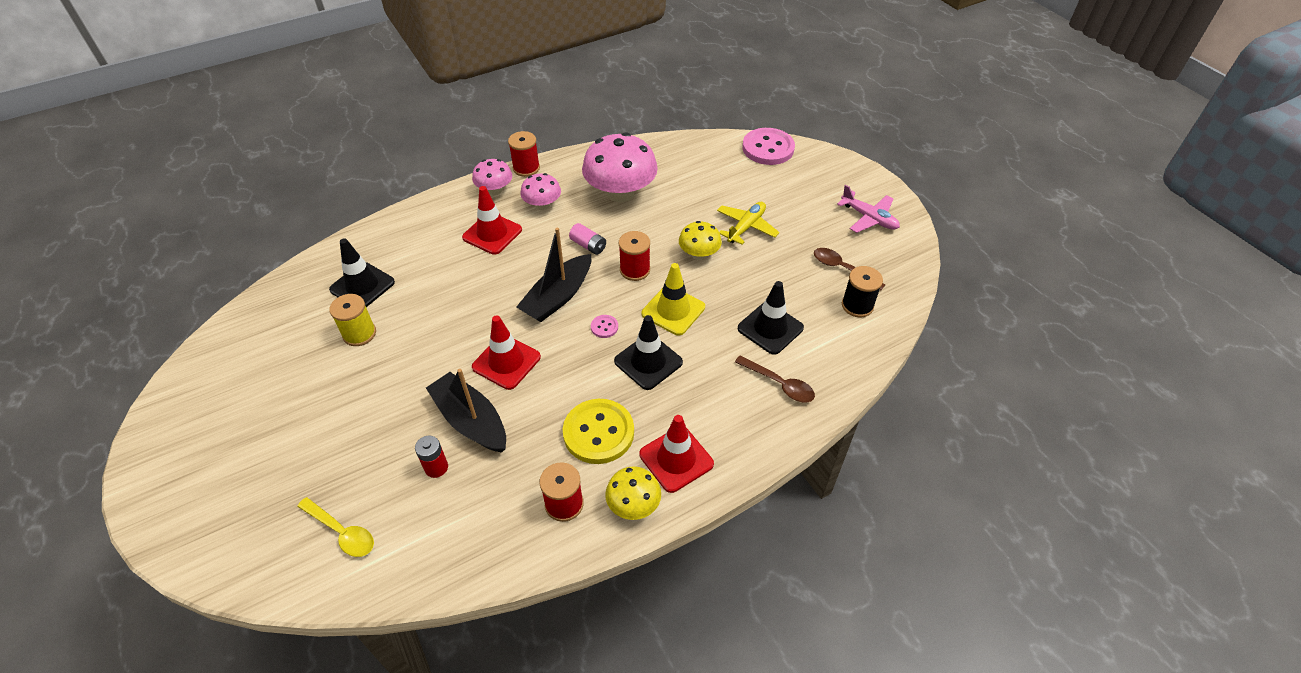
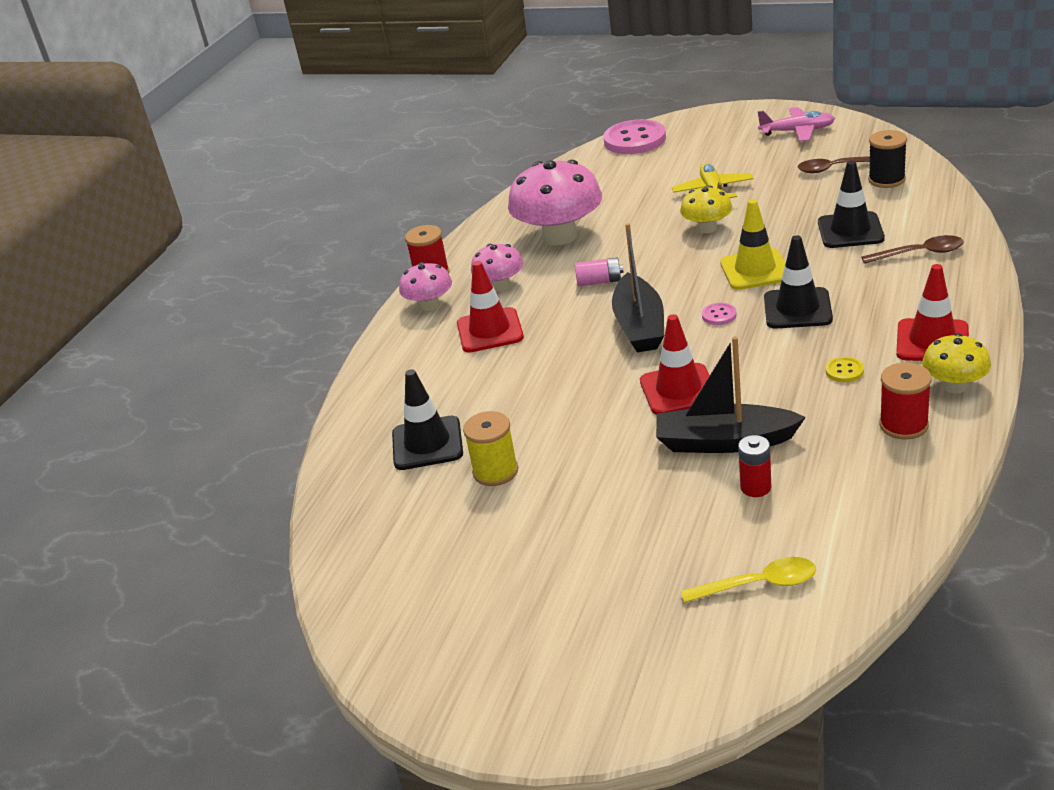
camera: 35 degrees left, 15 degrees down
yellow button [563,399,634,464] -> yellow button [825,357,864,382], size x0.43
red spool [619,231,650,281] -> none

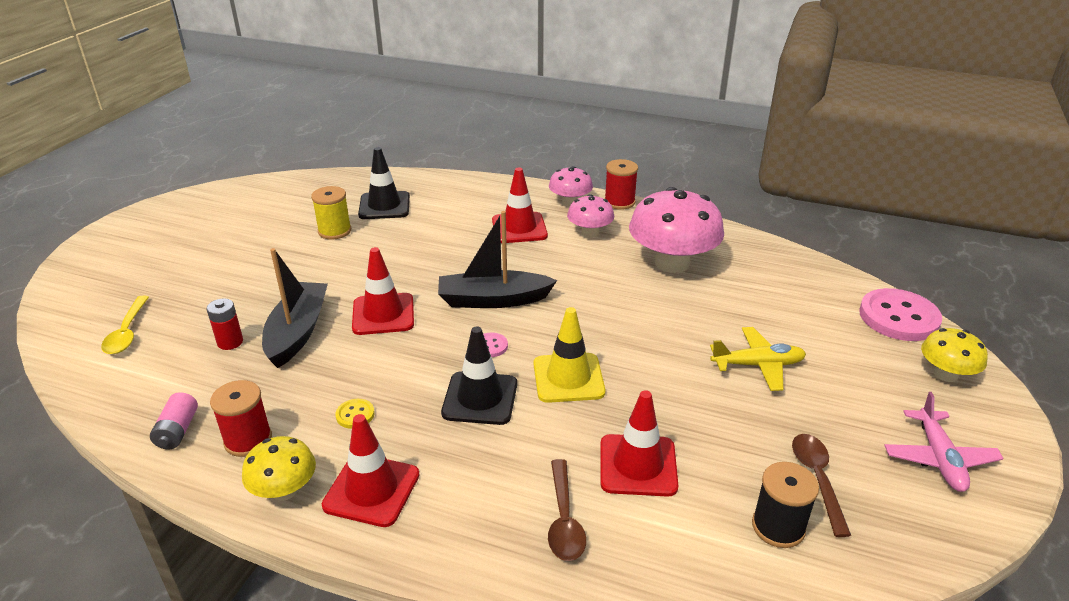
camera: 85 degrees right, 0 degrees up
pink battery [575,257,624,286] -> pink battery moved to [150,392,198,449]
yellow mushroom [680,186,732,233] -> yellow mushroom moved to [921,328,988,382]
black traffic cone [818,161,885,248] -> red traffic cone [600,390,679,497]

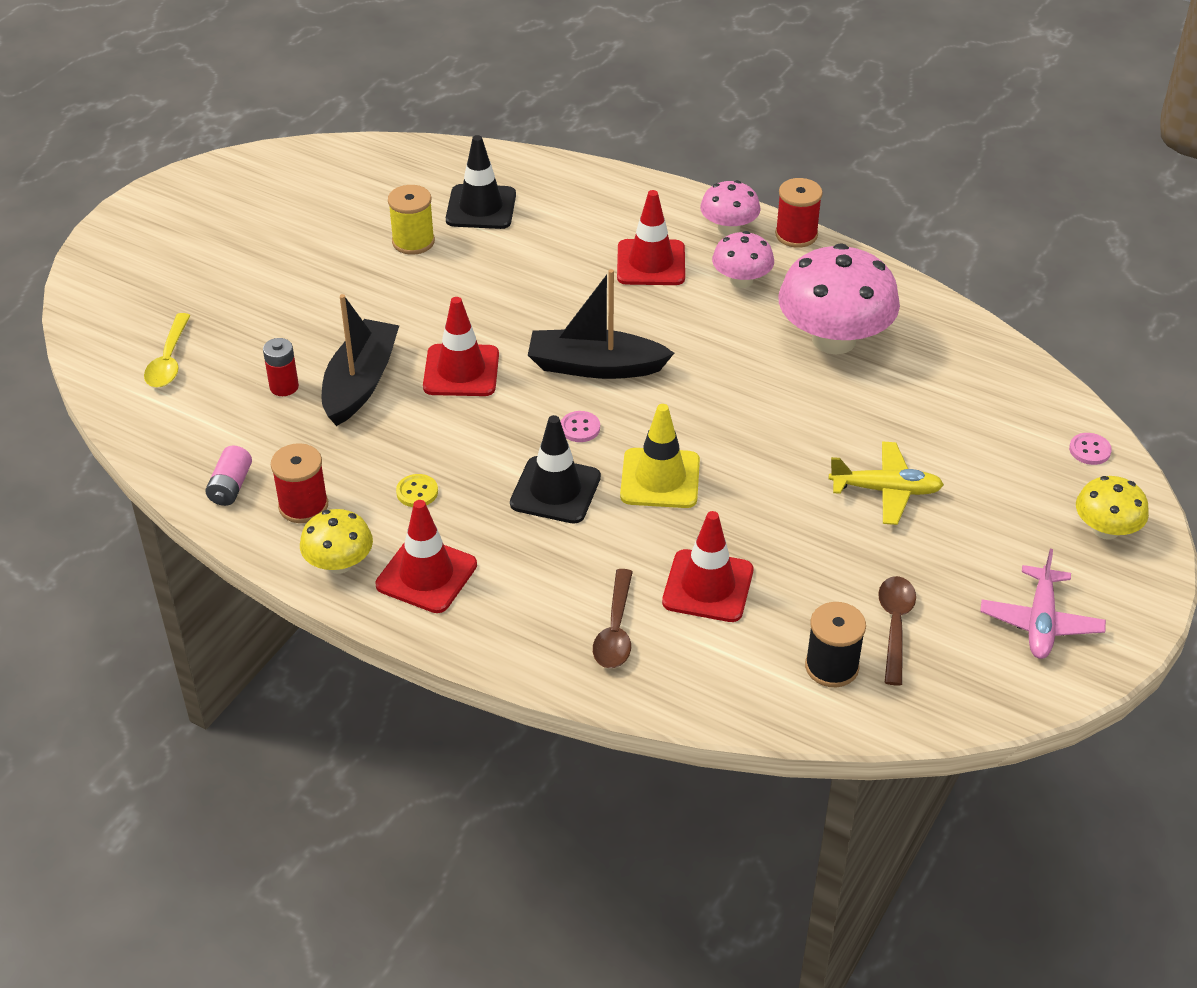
camera: 10 degrees right, 10 degrees up
pink button [859,288,942,341] -> pink button [1069,433,1112,465], size x0.43

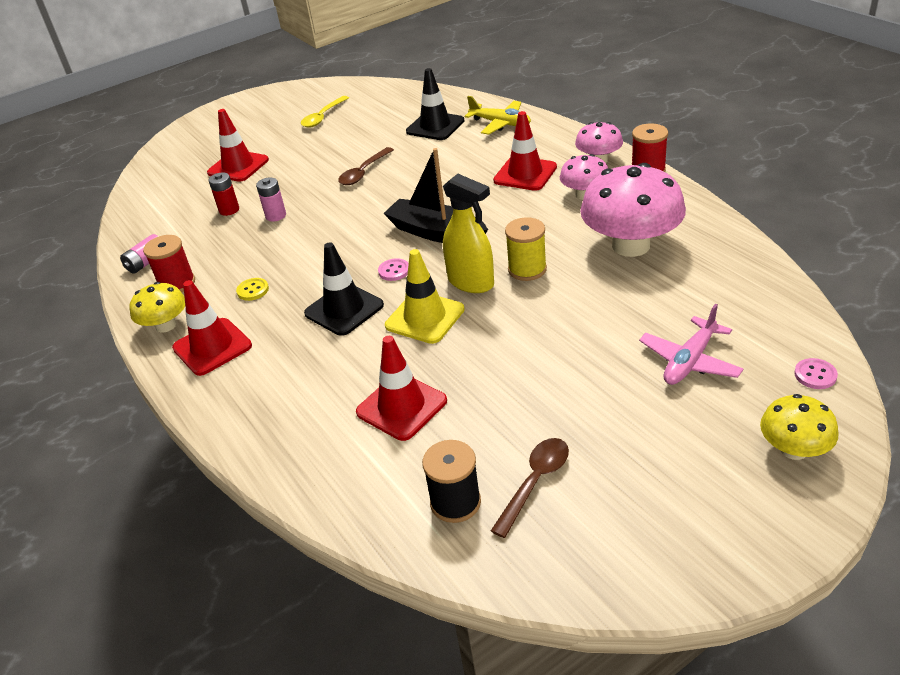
camera: 30 degrees right, 5 degrees down
yellow spoon [144,313,190,387] -> yellow spoon moved to [301,96,349,127]
black boat [322,294,399,426] -> pink battery [256,177,286,222]
yellow spool [388,185,435,255] -> yellow spool moved to [505,217,547,281]
red traffic cone [423,297,499,396] -> red traffic cone moved to [207,109,269,182]
brown spoon [593,569,633,668] -> brown spoon moved to [338,147,394,185]
yellow plane [829,441,944,525] -> yellow plane moved to [464,96,531,135]
pink plane [980,549,1106,659] -> pink plane moved to [639,304,743,385]
none -> yellow spray bottle [443,174,494,293]

